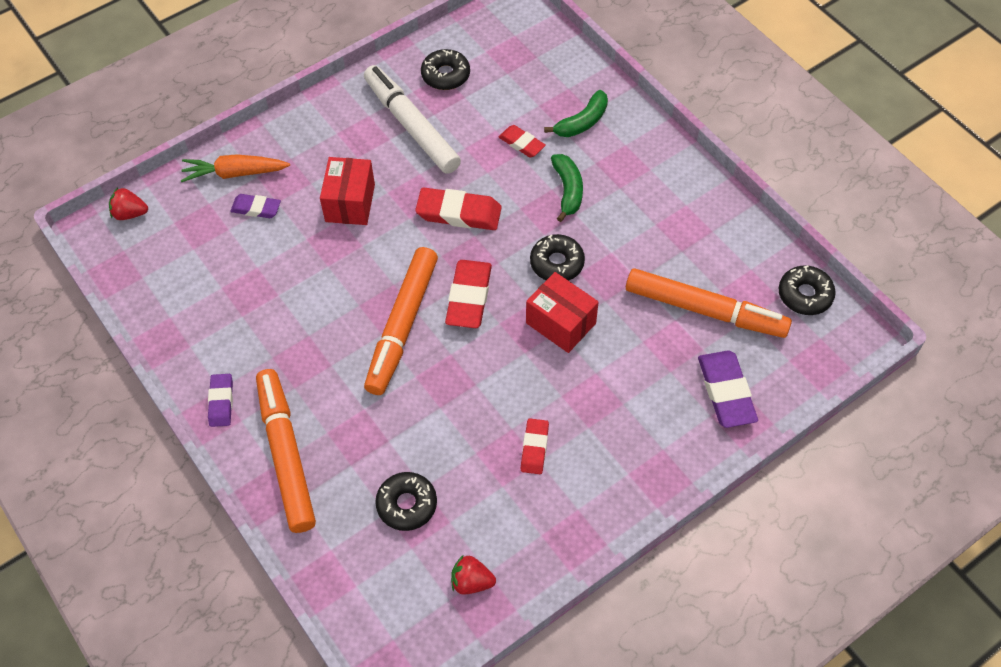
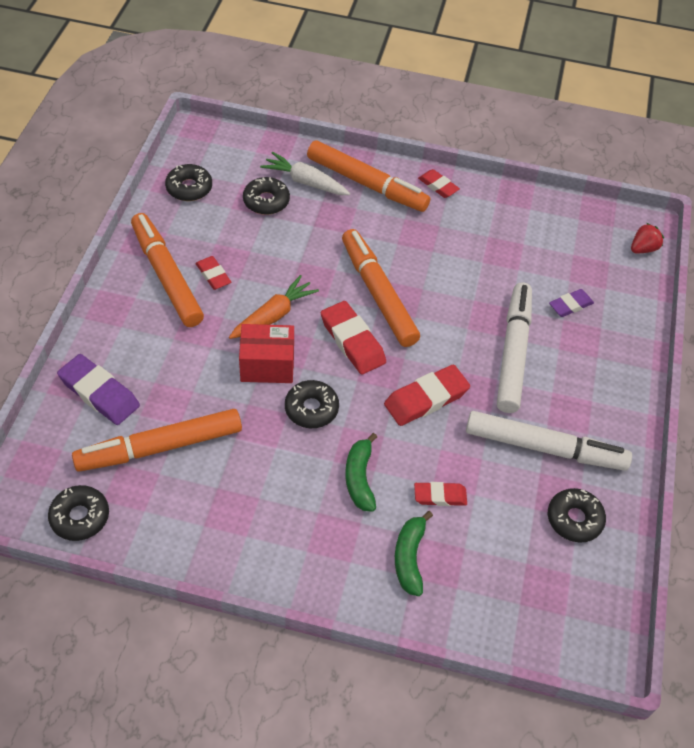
camera: 135 degrees right, 5 degrees down
orange carrot [181,154,290,182] -> orange carrot moved to [229,275,319,339]
purple eraser [208,374,233,427] -> red eraser [418,169,460,198]
red box [320,157,375,225] -> white marker [497,282,532,413]
red strawberry [451,555,496,594] -> black donut [165,164,212,201]
green banana [551,154,583,222] -> green banana turned 45 degrees clockwise [345,433,377,512]
none -> orange marker [131,213,204,327]
none -> white carrot [260,152,350,195]

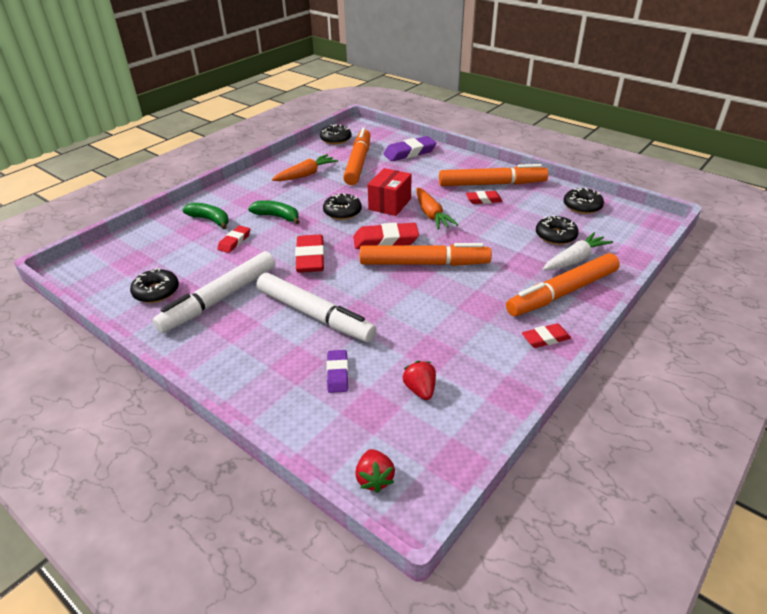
camera: 120 degrees right, 15 degrees down
none -> orange carrot [272,154,338,181]
none -> red strawberry [403,361,436,400]

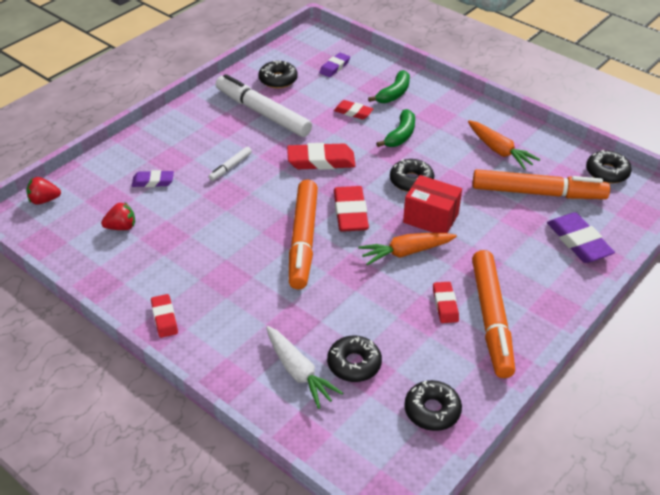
camera: 90 degrees right, 5 degrees up
white marker [257,273,377,342] -> white marker [209,147,252,181], size x0.44
orange marker [506,253,620,316] -> none
none -> purple eraser [319,52,350,77]

